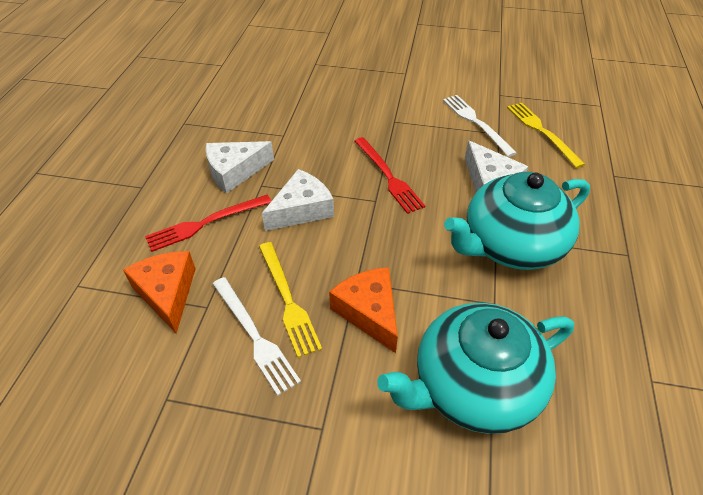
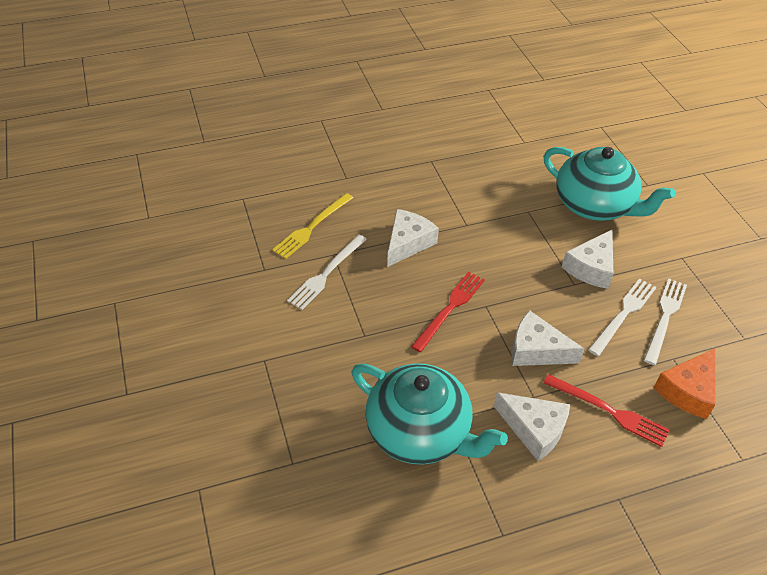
camera: 120 degrees left, 0 degrees up
yellow fork [259,242,322,358] -> white fork [588,278,657,356]
orange cheese [329,267,398,353] -> white cheese [562,230,613,289]
turquoise teapot [444,172,590,270] -> turquoise teapot moved to [351,363,508,465]

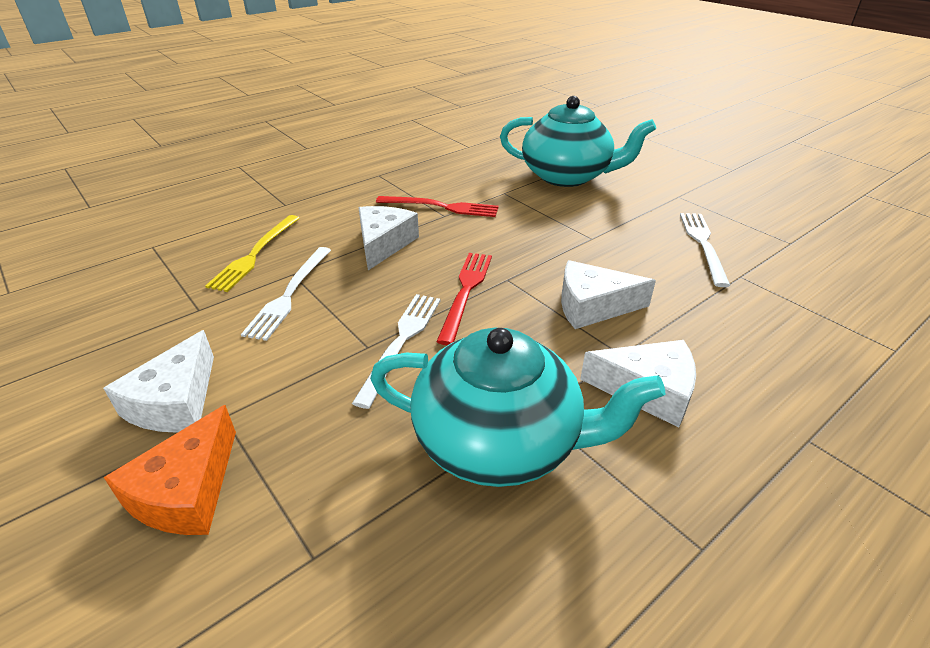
camera: 20 degrees left, 10 degrees down
red fork [543,374,670,447] -> red fork moved to [376,196,499,217]
white cheese [562,230,613,289] -> white cheese moved to [103,330,214,433]
white fork [588,278,657,356] -> white fork moved to [352,294,441,409]
orange cheese [654,349,715,419] -> orange cheese moved to [103,405,236,535]

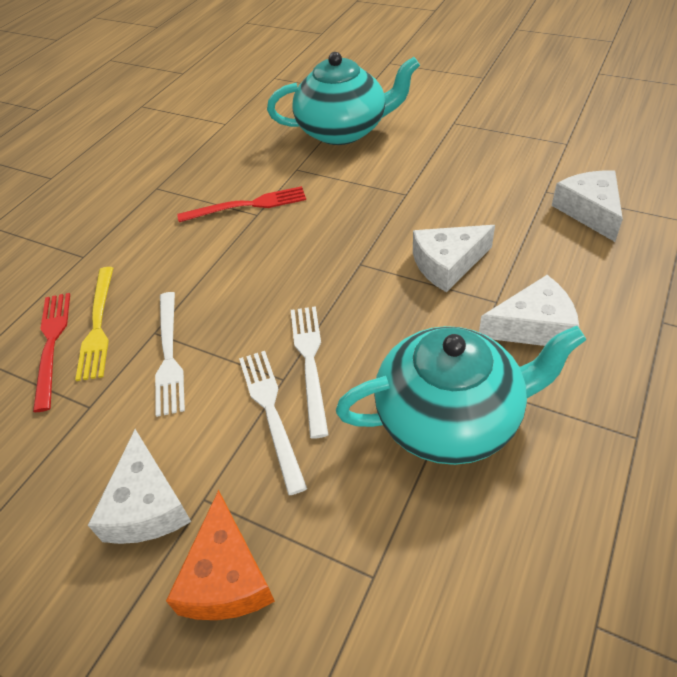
camera: 20 degrees left, 10 degrees up
white cheese [358,206,419,270] -> white cheese moved to [552,171,623,242]
red fork [436,253,492,345] -> red fork moved to [33,293,70,412]
white fork [680,213,730,287] -> white fork moved to [239,351,307,495]

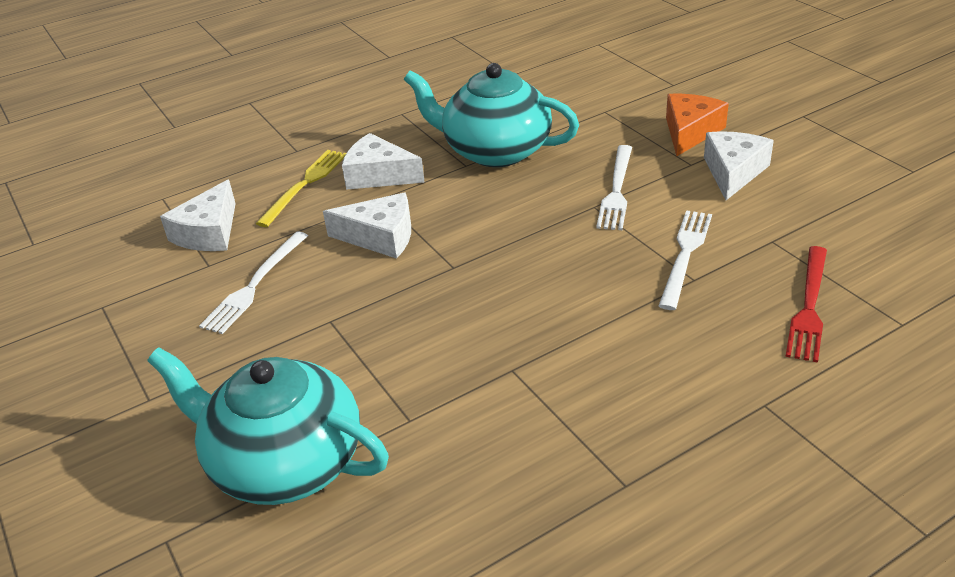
camera: 150 degrees left, 10 degrees down
yellow fork [75,267,113,381] -> yellow fork moved to [256,150,346,227]
red fork [177,186,306,222] -> none
white fork [291,306,329,439] -> white fork moved to [199,232,308,334]

